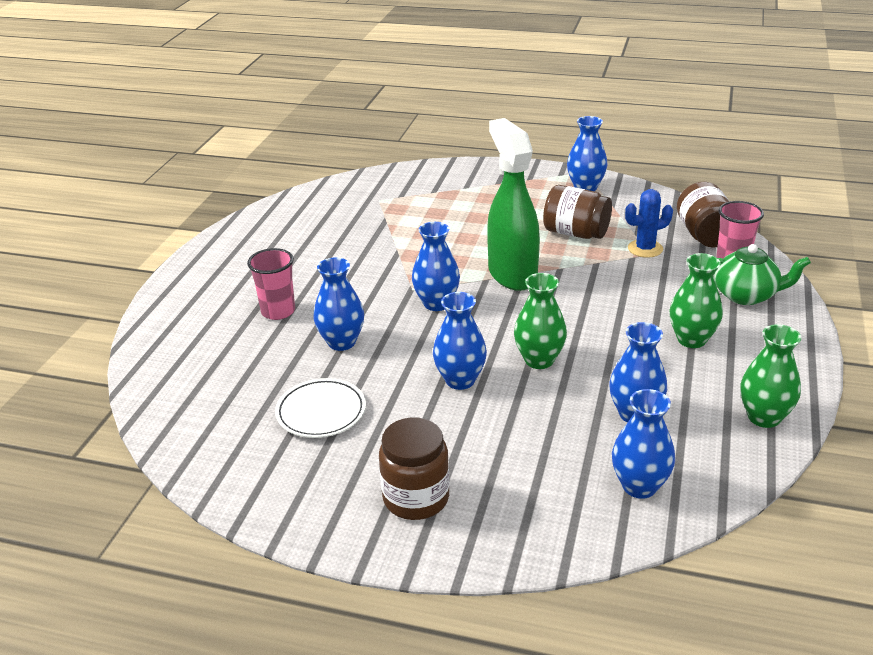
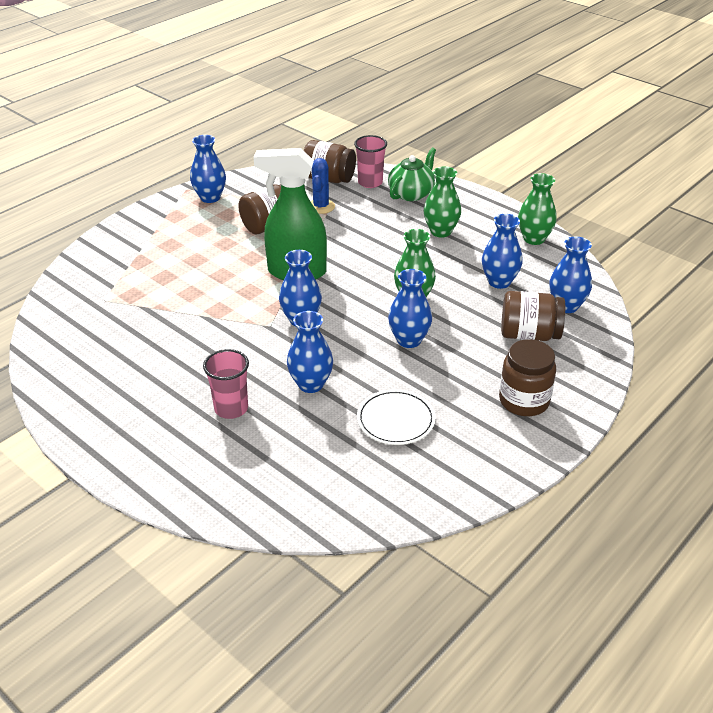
camera: 65 degrees left, 5 degrees up
none -> brown jar [501,291,565,341]

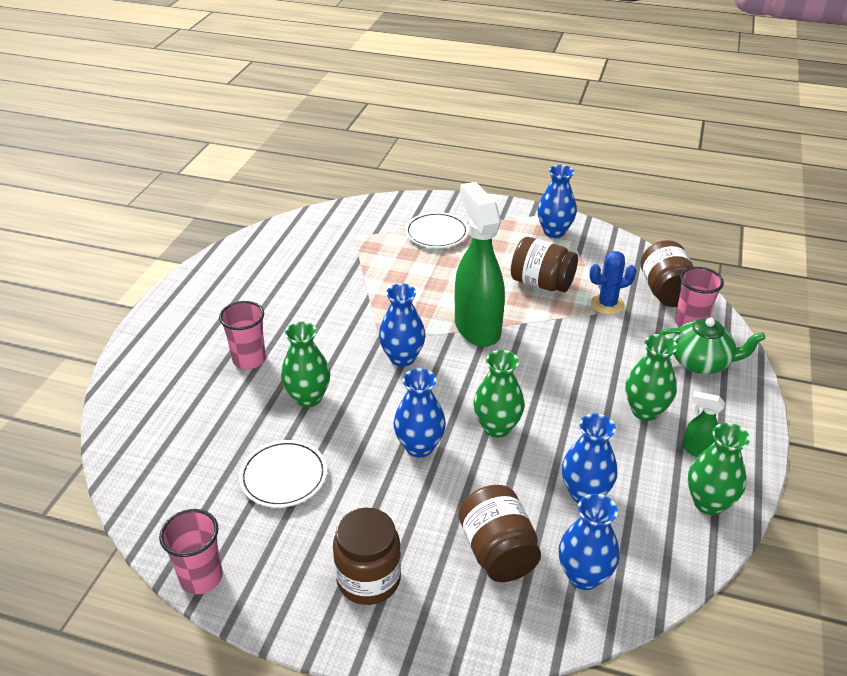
camera: 65 degrees right, 0 degrees up
blue vase [287,311,333,393] -> green vase [281,322,330,407]
none -> pink cup [159,509,223,594]
none -> white plate [405,212,468,248]
none -> green spray bottle [682,391,725,457]

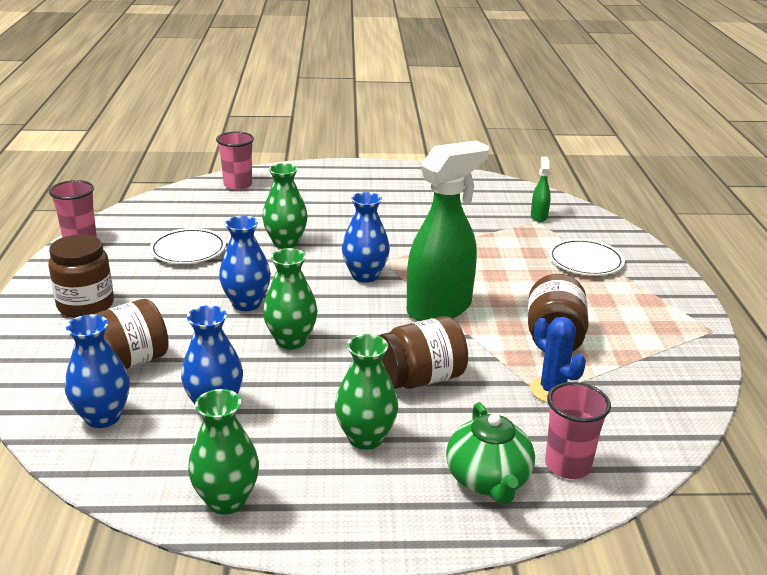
camera: 70 degrees right, 10 degrees down
pink cup [219,301,266,369] -> pink cup moved to [216,131,254,190]
blue vase [537,165,577,238] -> none
brown jar [641,240,694,307] -> brown jar moved to [379,316,468,389]
green spray bottle [682,391,725,457] -> green spray bottle moved to [531,157,551,222]

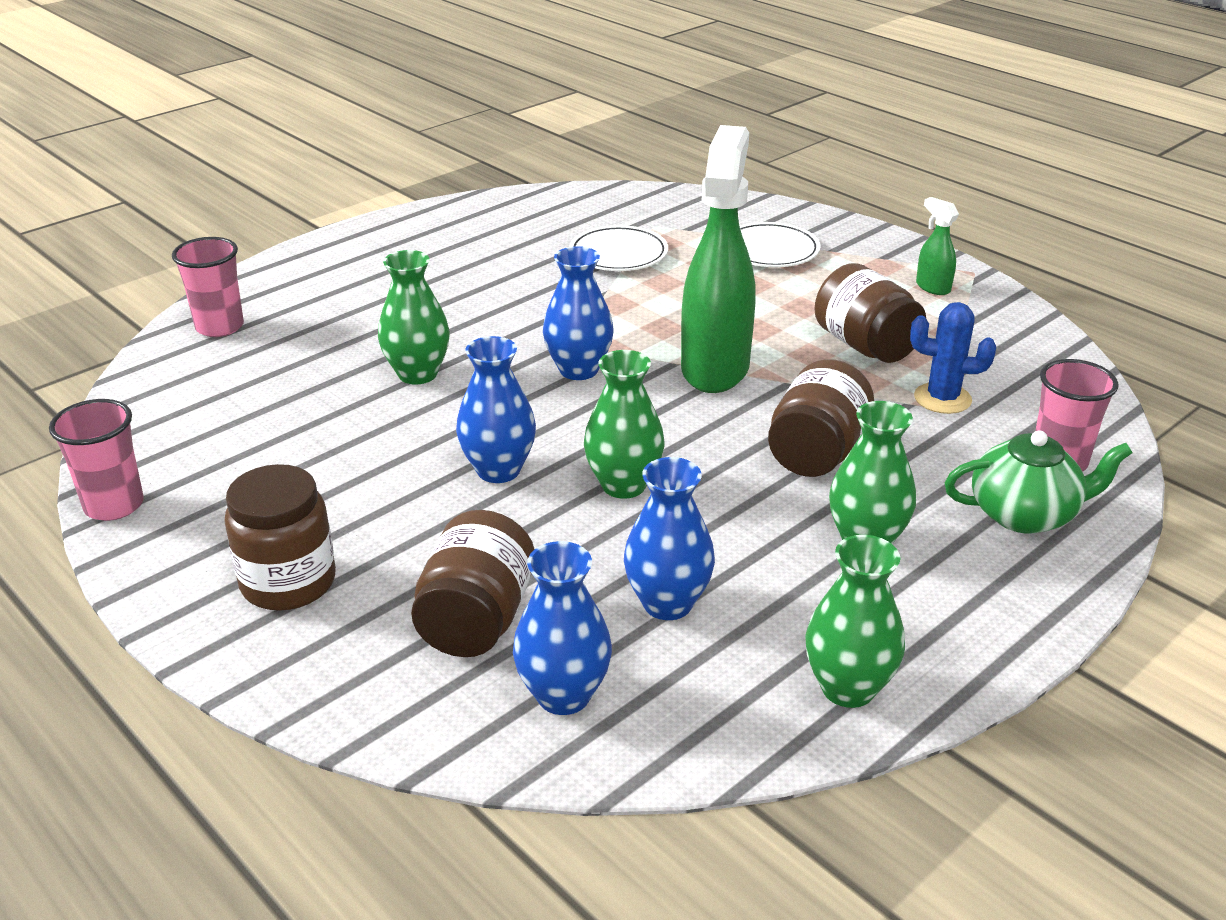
camera: 40 degrees left, 5 degrees up
white plate [150,228,226,264] -> white plate moved to [569,225,668,271]
green teapot [446,402,535,504] -> green teapot turned 45 degrees counterclockwise [945,430,1133,534]
green spray bottle [531,157,551,222] -> green spray bottle moved to [916,197,959,295]

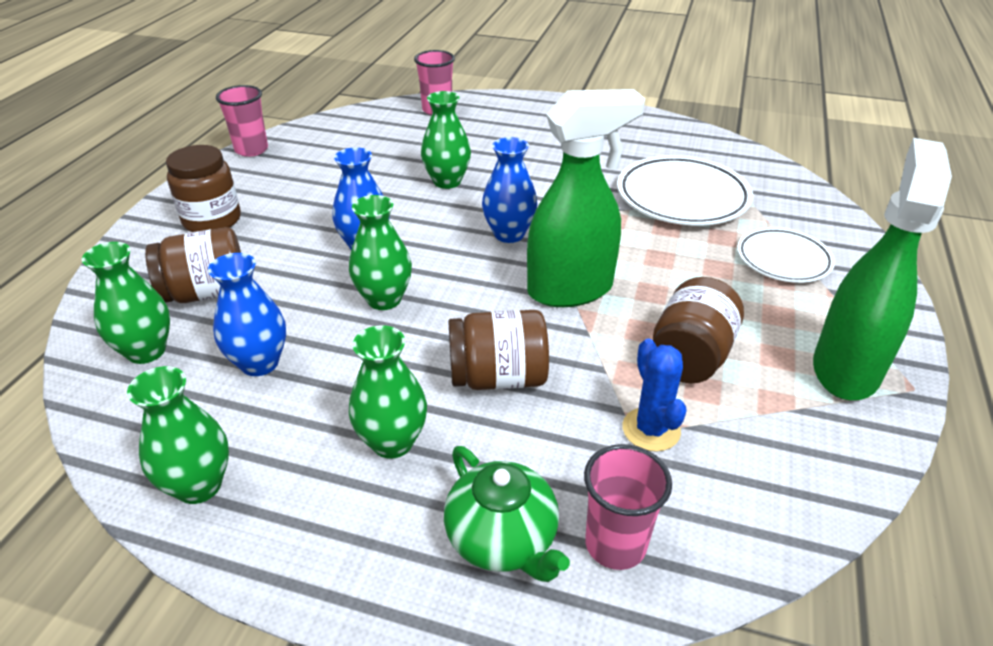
camera: 60 degrees right, 5 degrees up
blue vase [513,541,612,715] -> green vase [82,242,170,364]
white plate [569,225,668,271] -> white plate [617,155,753,225], size x1.60
green spray bottle [916,197,959,295] -> green spray bottle [813,138,952,400], size x2.35

